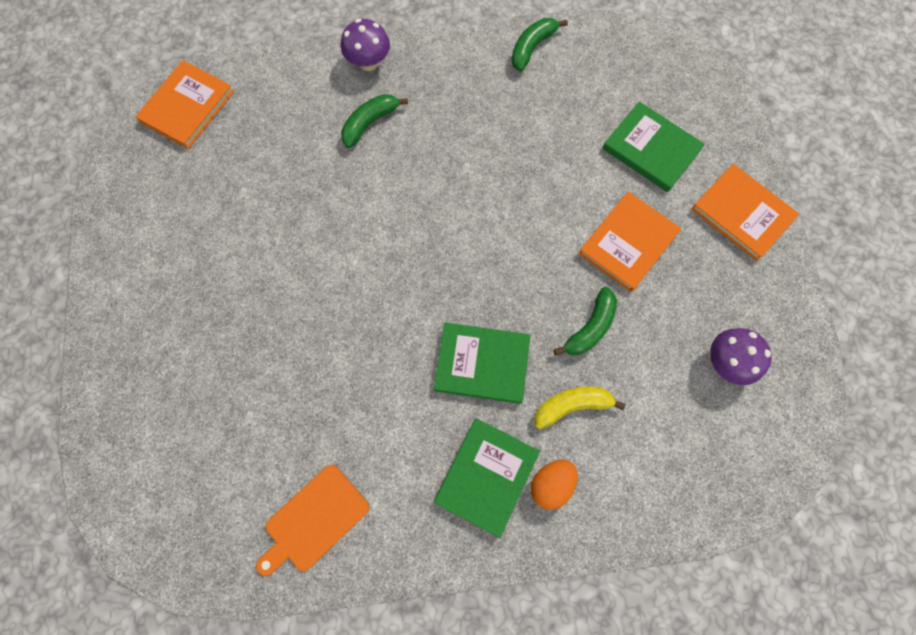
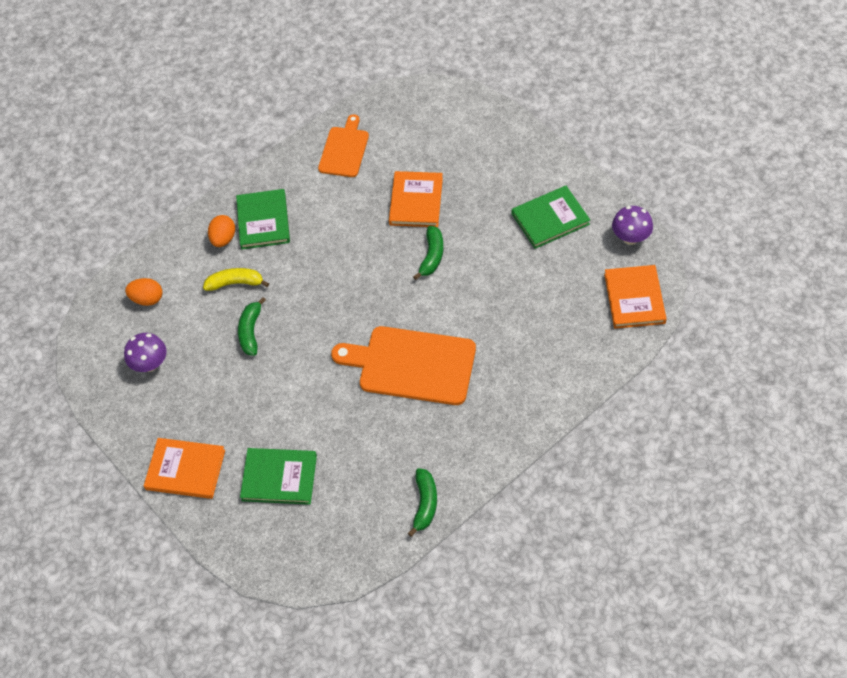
camera: 150 degrees right, 15 degrees down
purple mushroom [341,19,390,71] -> purple mushroom moved to [612,206,653,245]
green banana [341,94,408,148] -> green banana moved to [413,226,443,280]
green book [434,323,531,404] -> green book moved to [512,186,590,249]
yellow banana [534,387,625,429] -> yellow banana turned 135 degrees counterclockwise [203,268,269,291]
orange book [578,192,681,292] -> orange book moved to [389,171,443,227]
none -> orange egg [125,278,162,306]
none -> orange cutting board [331,326,476,405]

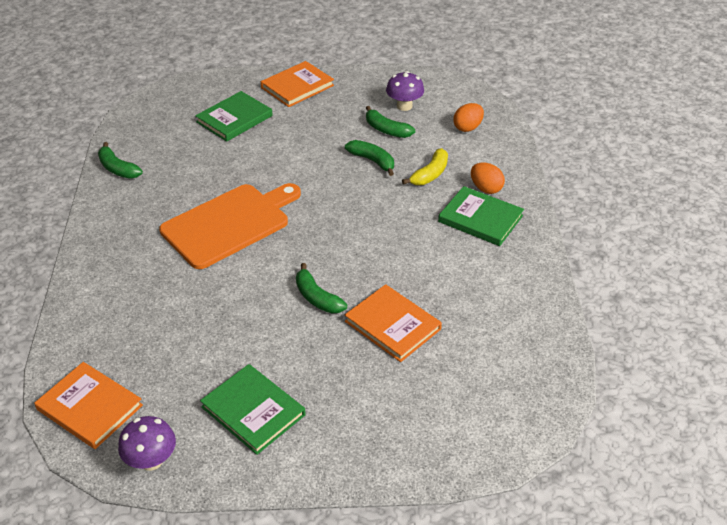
camera: 125 degrees right, 15 degrees down
orange cutting board [318,114,369,177] -> none
green book [512,186,590,249] -> green book turned 60 degrees counterclockwise [200,364,305,455]
none -> green banana [366,106,415,138]

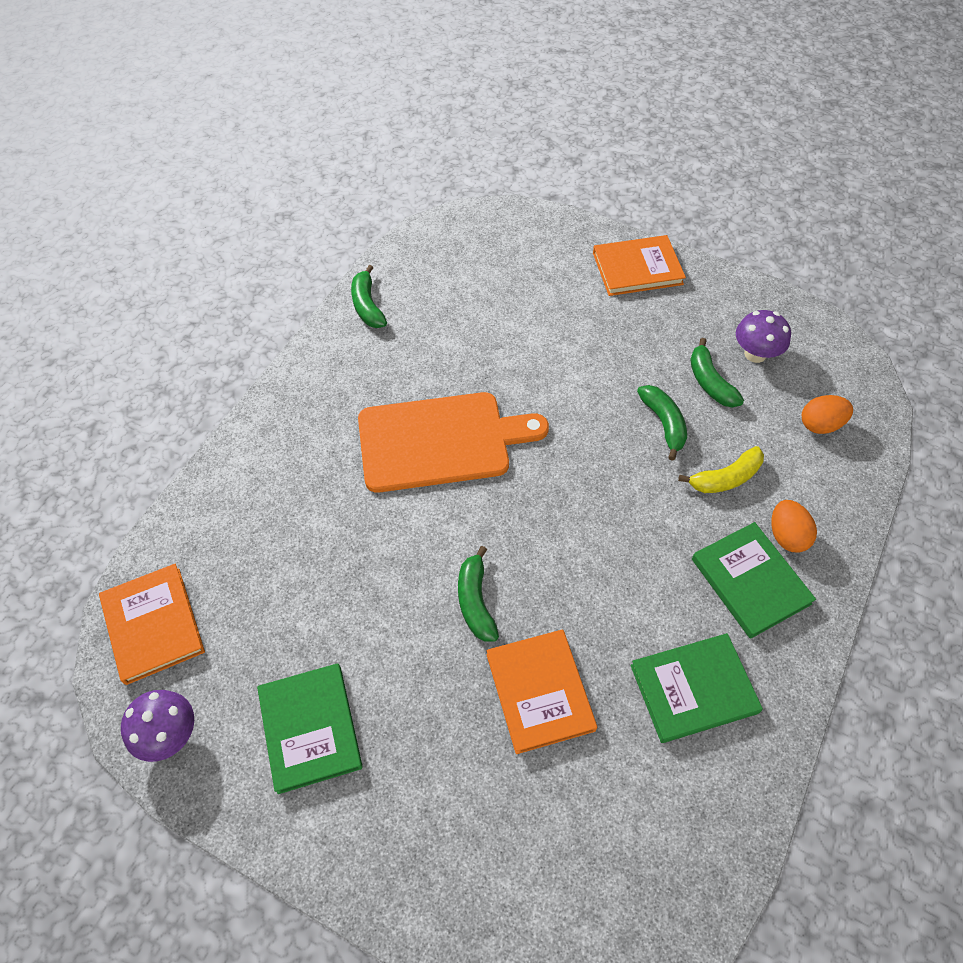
camera: 30 degrees right, 15 degrees up
green book [195,91,273,142] -> green book moved to [630,633,763,743]

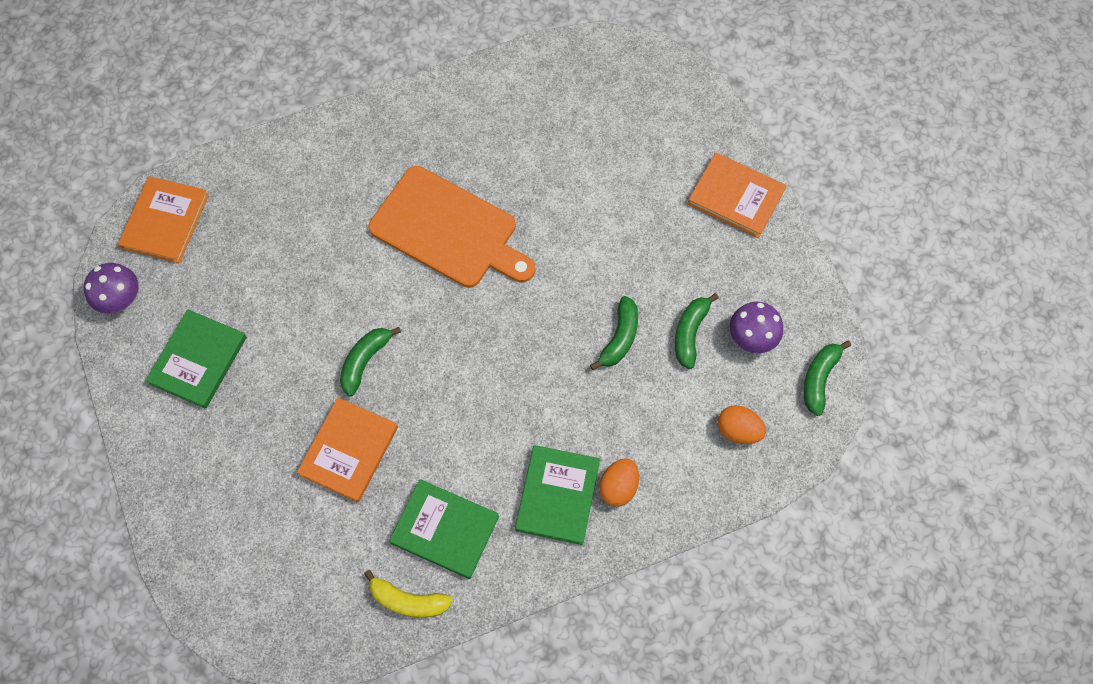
camera: 40 degrees right, 10 degrees up
green banana [351,265,387,328] -> green banana moved to [804,340,851,416]
yellow banana [678,446,764,493] -> yellow banana moved to [364,570,453,618]

